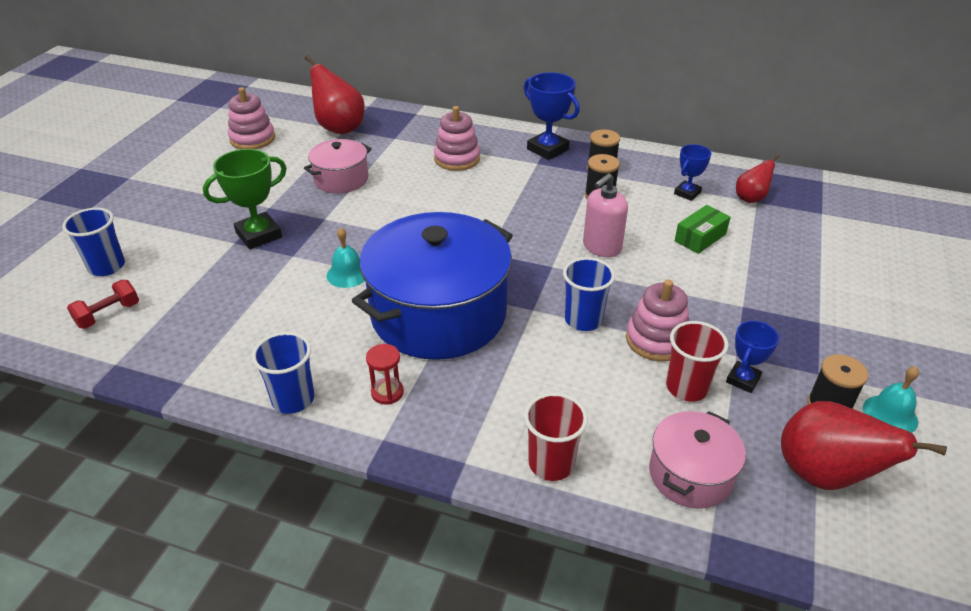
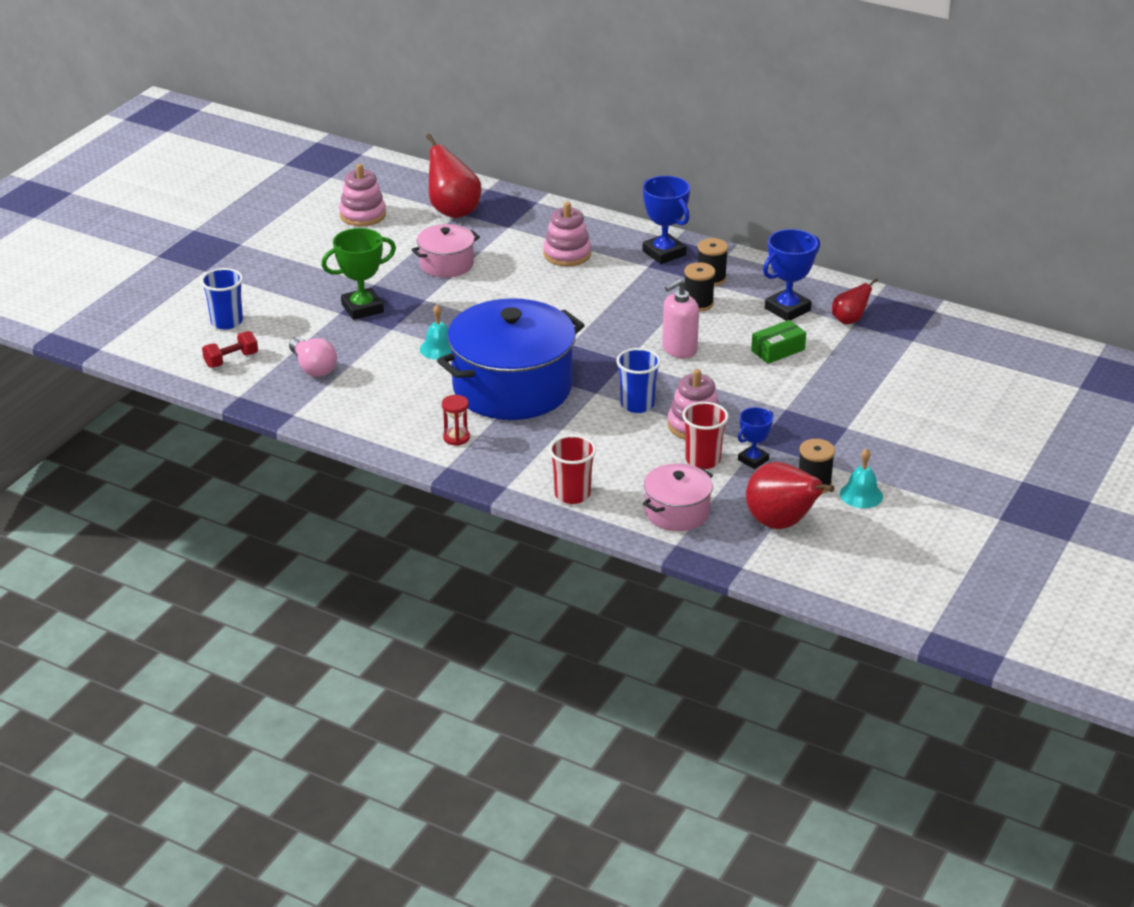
camera: 10 degrees right, 5 degrees down
blue cup [252,332,314,414] -> none
blue trophy [674,144,711,201] -> blue trophy [763,229,820,321], size x1.64
none -> pink light bulb [289,337,337,377]

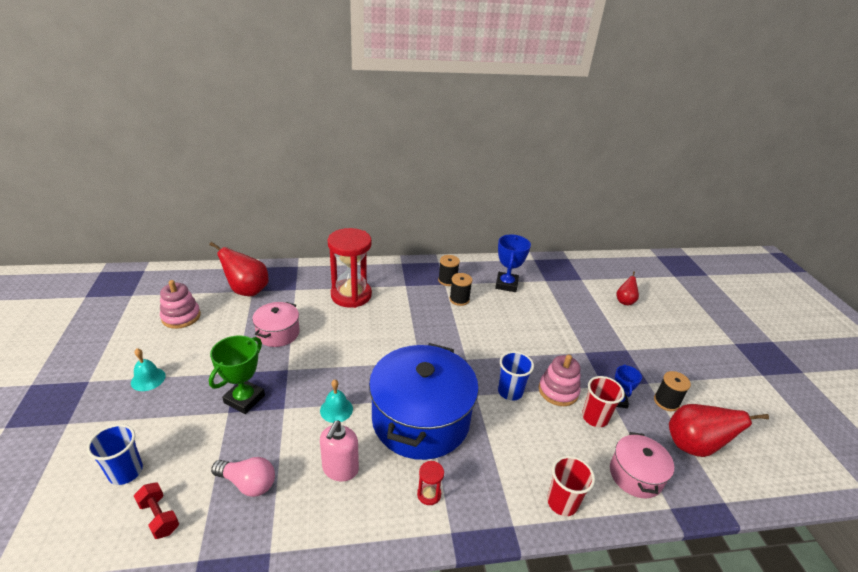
camera: 40 degrees left, 0 degrees up
red dumbbell [202,331,258,368] -> red dumbbell turned 60 degrees counterclockwise [134,482,179,539]
pink stacking toy [543,202,591,266] -> red hourglass [328,228,372,308]
blue trophy [642,176,690,264] -> none
pink soap dispenser [662,279,699,358] -> pink soap dispenser moved to [320,421,359,482]
green box [751,320,806,364] -> none
red pear [832,278,878,324] -> red pear moved to [616,271,639,305]
turquoise bell [840,448,883,508] -> turquoise bell moved to [131,348,166,391]

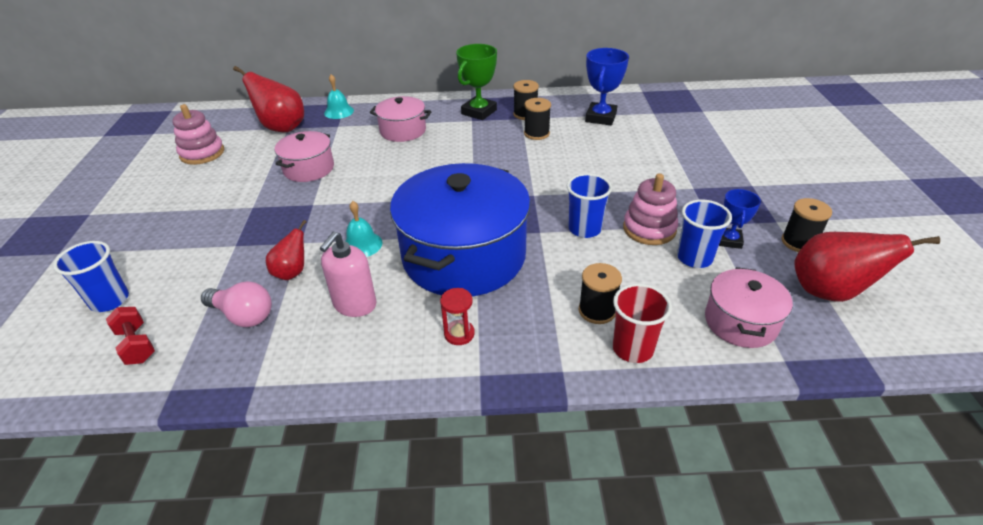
camera: 10 degrees right, 5 degrees up
turquoise bell [131,348,166,391] -> turquoise bell moved to [324,74,354,119]
green trophy [209,336,265,414] -> green trophy moved to [456,44,497,120]
red hourglass [328,228,372,308] -> pink pot [370,96,432,142]
red cup [582,376,625,427] -> blue cup [677,200,732,268]
red pear [616,271,639,305] -> red pear moved to [266,220,307,280]
none -> black spool [579,263,622,324]

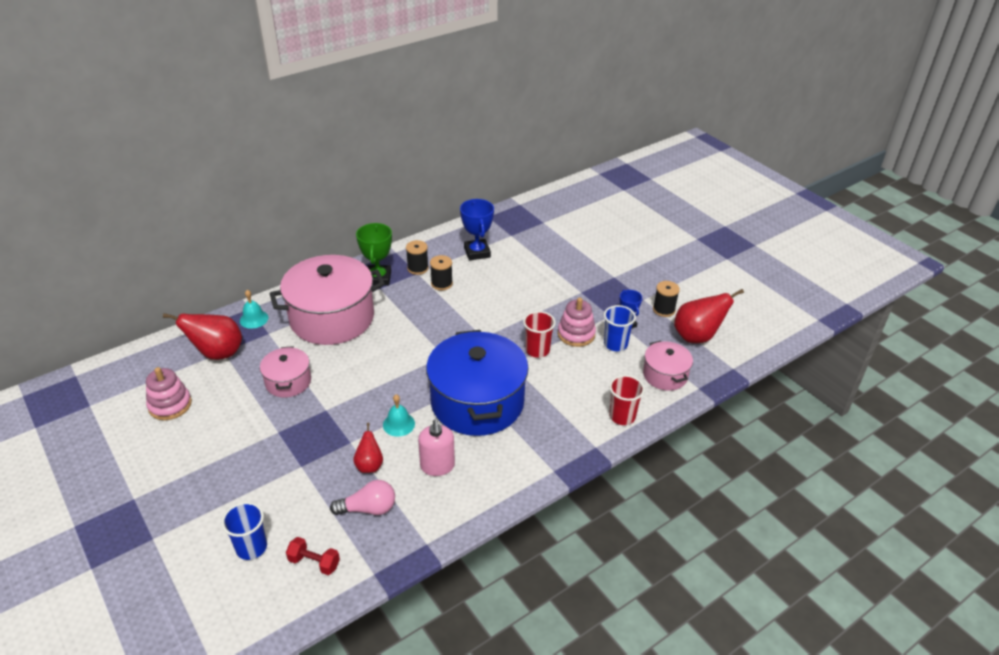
camera: 35 degrees left, 0 degrees up
pink pot [370,96,432,142] -> pink pot [270,255,385,345], size x2.01
red hourglass [440,288,475,345] -> none
blue cup [567,173,612,238] -> red cup [523,311,556,358]
black spool [579,263,622,324] -> none

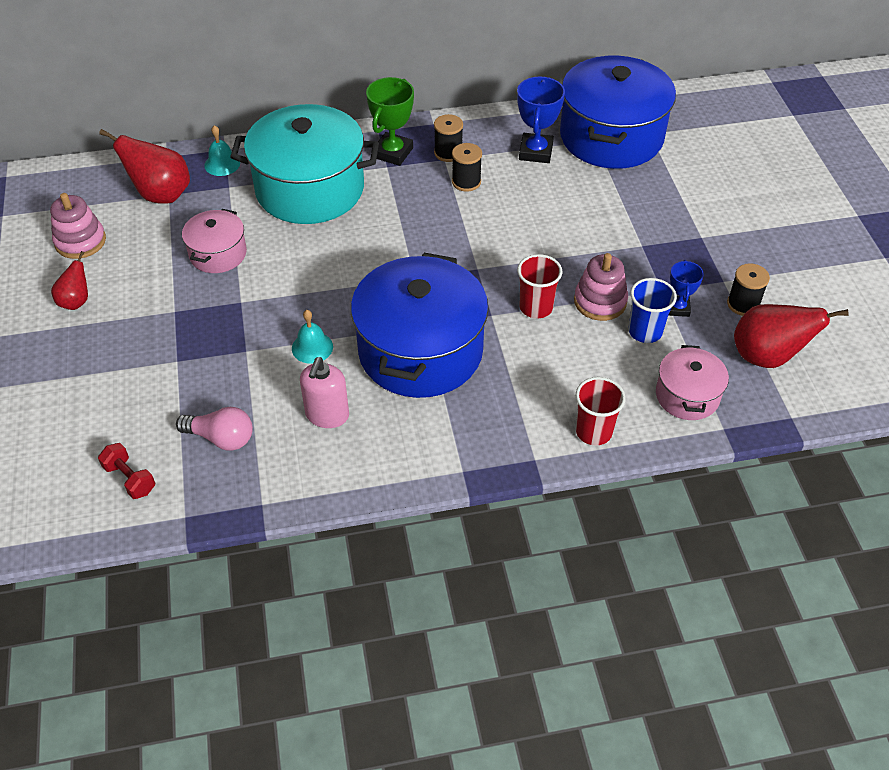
camera: 25 degrees right, 10 degrees up
blue cup [221,502,267,560] -> none
pink pot [270,255,385,345] -> turquoise pot [230,104,379,224]
red pear [353,423,383,473] -> red pear moved to [51,251,88,310]
none -> blue pot [560,55,676,169]

